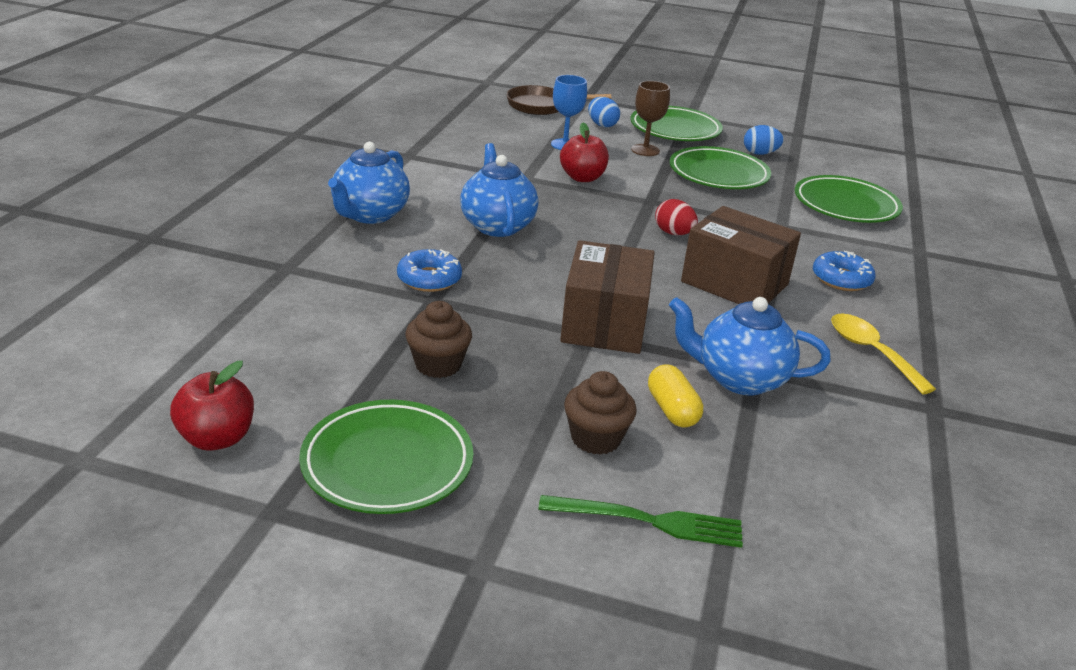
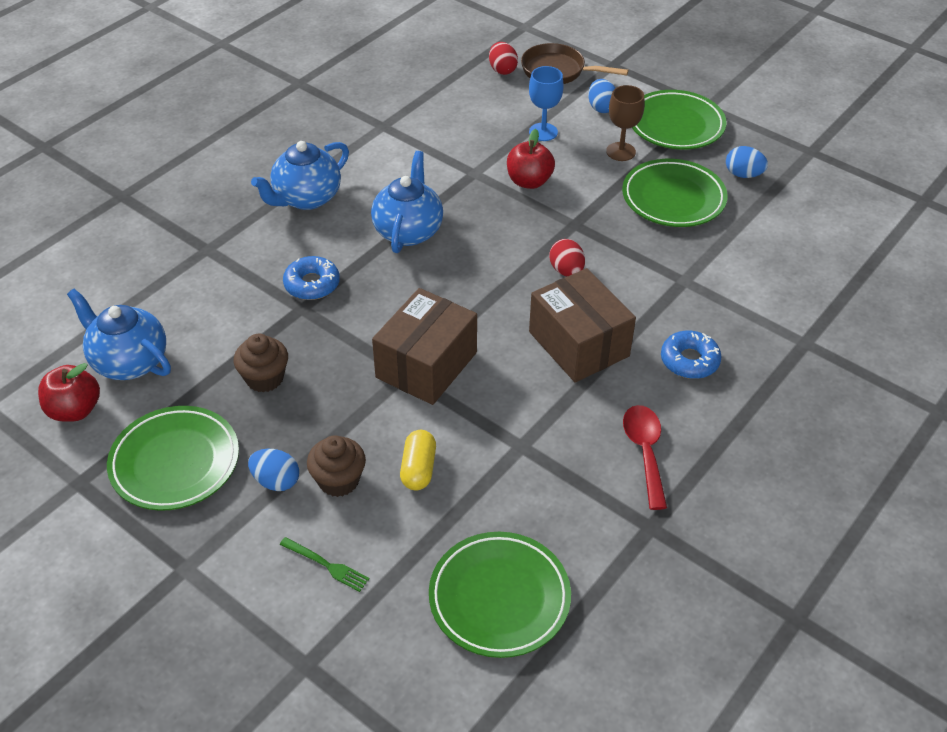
camera: 25 degrees right, 15 degrees up
green fork [538,495,743,548] -> green fork [280,537,369,592], size x0.63
blue teapot [669,297,831,395] -> blue teapot moved to [67,289,171,380]
green plate [795,175,903,223] -> green plate moved to [429,532,571,658]
yellow spoon [831,314,936,394] -> red spoon [623,405,667,510]
none -> blue egg [248,449,299,491]
none -> red egg [489,42,518,75]

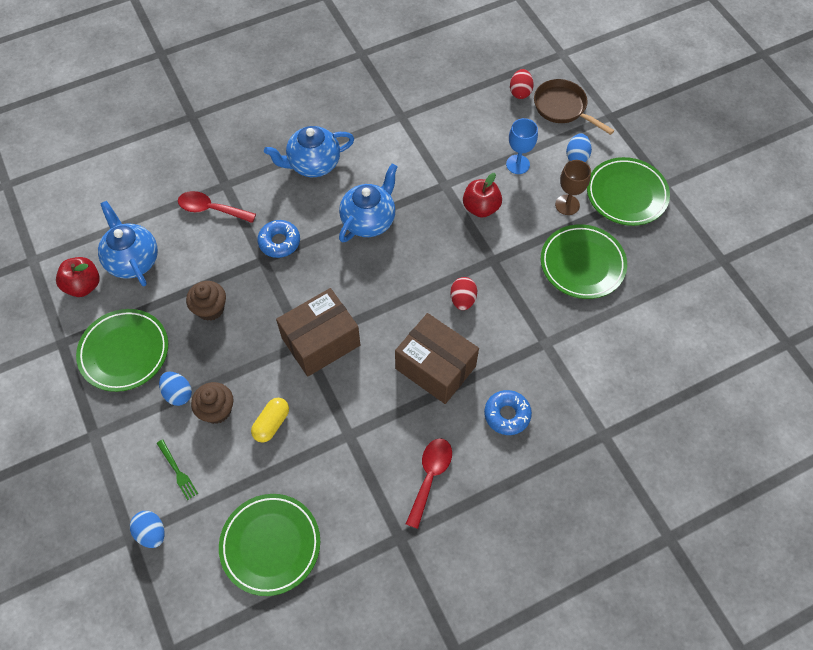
camera: 25 degrees right, 15 degrees up
brown box [529,268,636,382] -> brown box turned 45 degrees counterclockwise [395,313,479,404]
blue egg [726,146,768,178] -> blue egg moved to [130,511,165,548]
none -> red spoon [178,191,256,223]

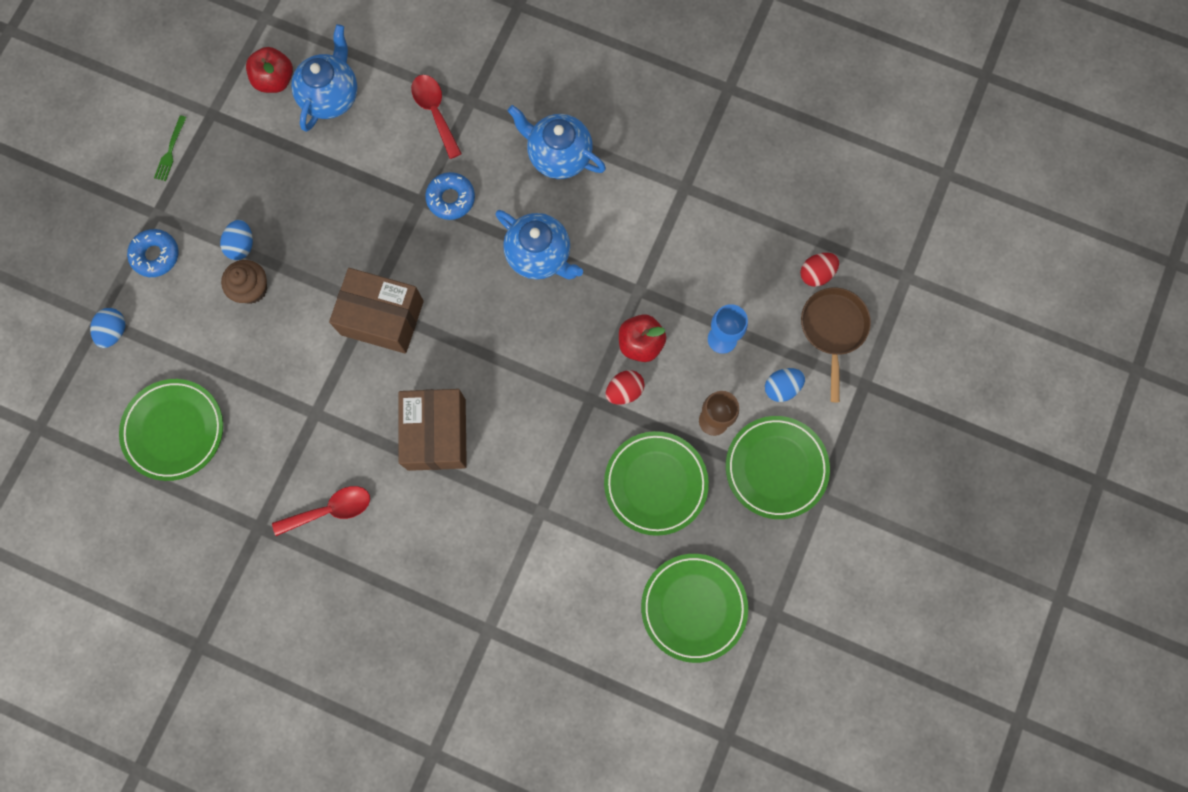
camera: 50 degrees right, 15 degrees up
green plate [76,309,168,392] -> green plate moved to [641,554,748,663]
green fork [157,439,198,500] -> green fork moved to [154,115,187,181]
brown cupcake [186,281,226,321] -> none
yellow capsule [251,398,289,443] -> none
blue teapot [339,163,398,243] -> blue teapot turned 45 degrees clockwise [495,210,583,279]
red egg [450,277,477,310] -> red egg moved to [606,370,645,404]
blue donut [484,390,532,435] -> blue donut moved to [127,229,179,277]

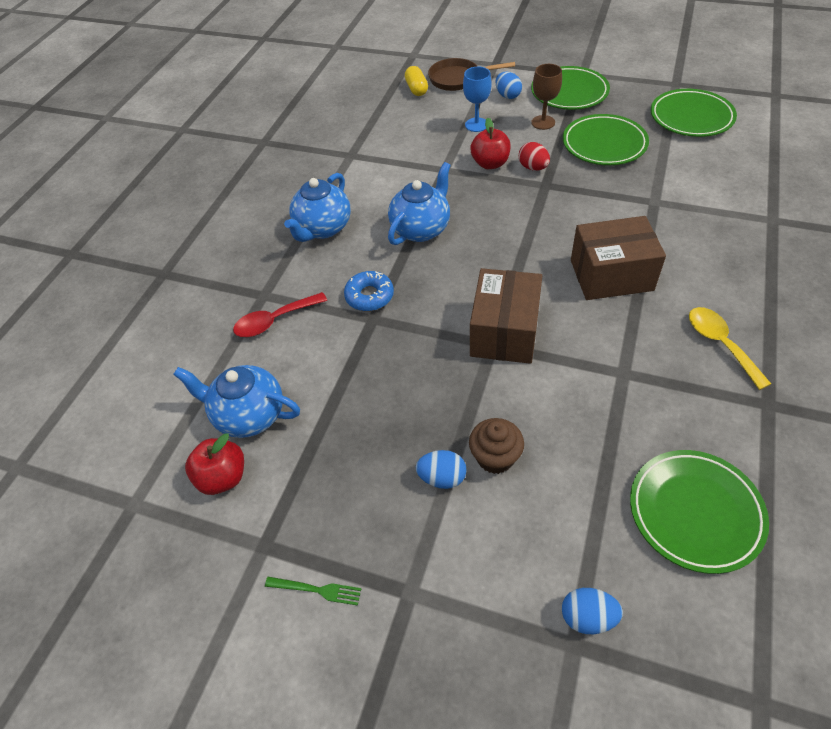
camera: 90 degrees left, 25 degrees down
blue donut [127,229,179,277] -> none
red spoon [272,486,370,536] -> yellow spoon [689,307,771,390]
red egg [800,253,839,287] -> yellow capsule [405,66,428,96]

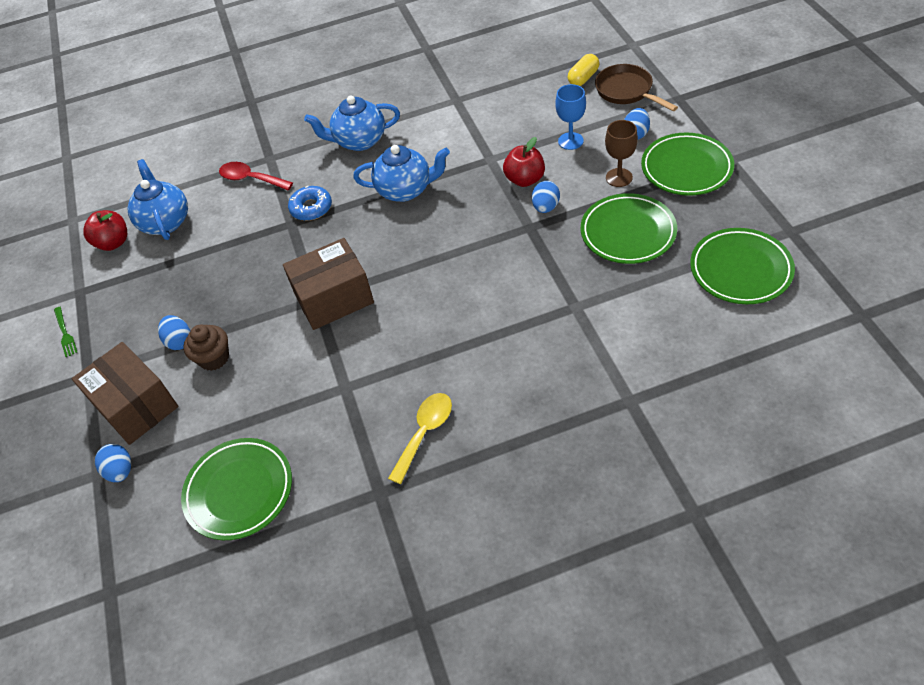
camera: 55 degrees right, 0 degrees up
red egg [519,142,550,171] -> blue egg [532,181,560,213]
brown box [571,216,666,300] -> brown box moved to [72,342,178,445]

